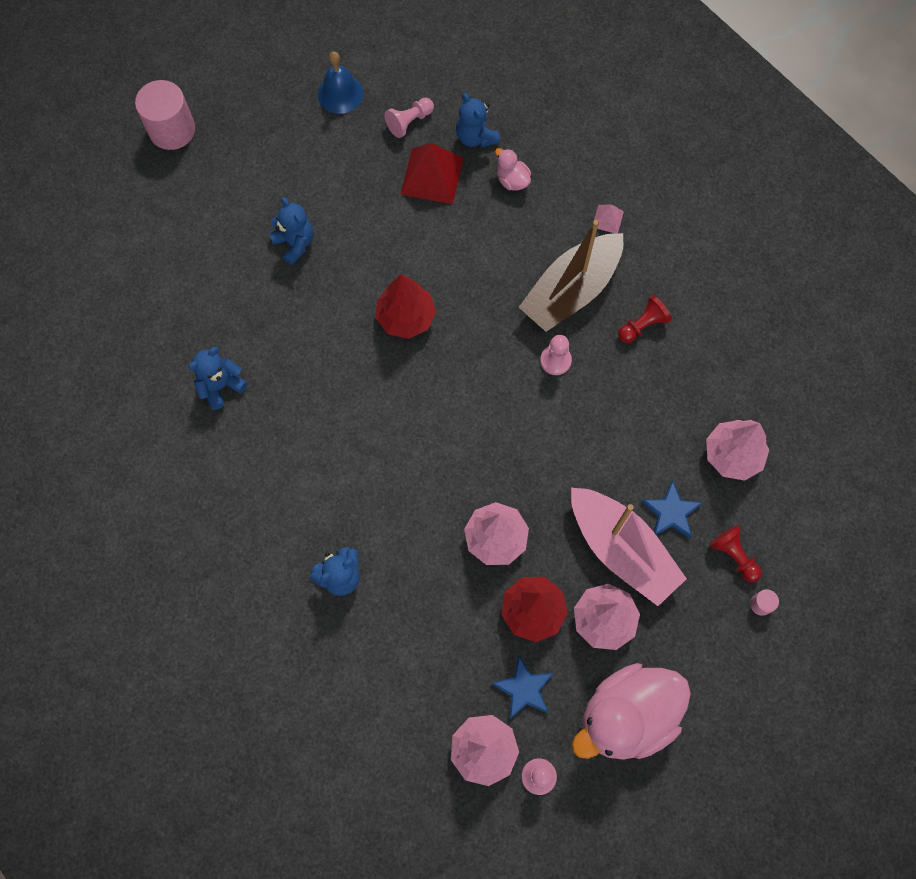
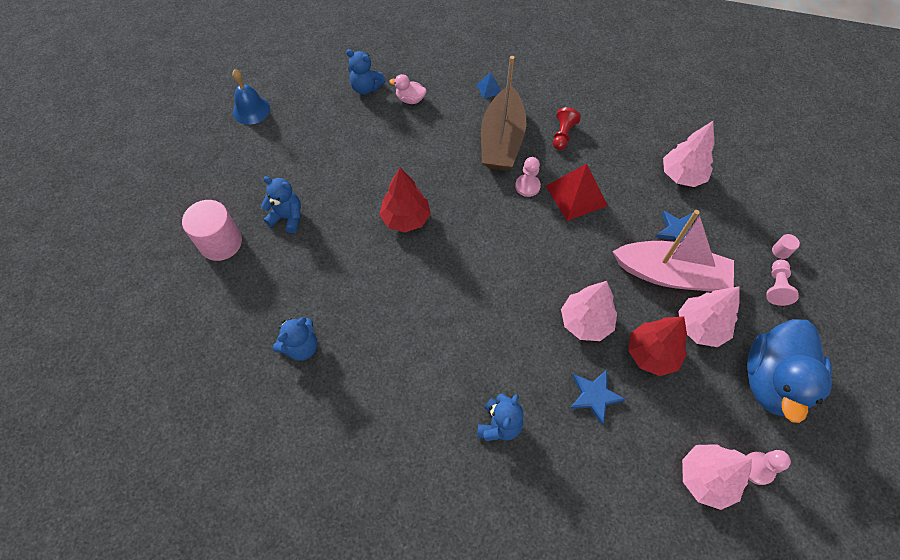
camera: 35 degrees left, 10 degrees down
pink cylinder [135,80,195,150] -> pink cylinder moved to [182,200,242,261]
blue teddy bear [188,347,247,410] -> blue teddy bear turned 150 degrees counterclockwise [273,317,318,361]
pink pawn [385,97,434,138] -> pink pawn moved to [766,259,799,306]
red pyramid [400,143,464,204] -> red pyramid moved to [546,164,608,221]
blue star [491,656,554,719] -> blue star moved to [570,370,626,425]
pink duck [572,663,691,759] -> blue duck [747,319,832,423]
pink pyramid [594,205,624,234] -> blue pyramid [477,72,501,99]
red pawn [710,525,762,582] -> none

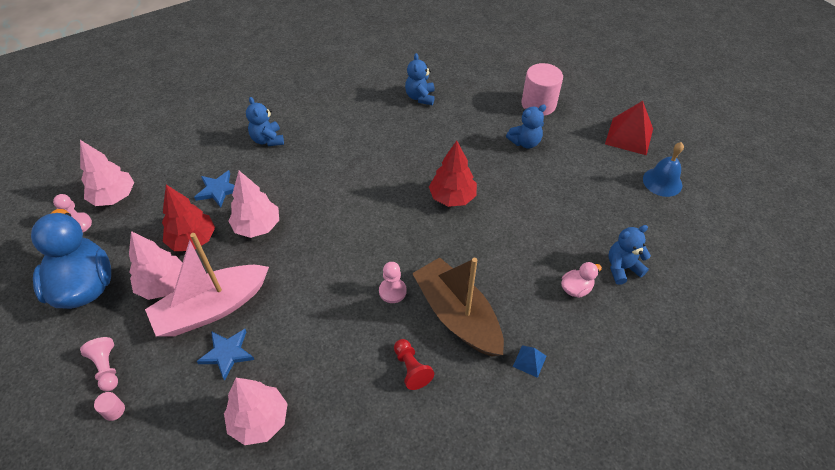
camera: 135 degrees right, 10 degrees down
red pyramid [546,164,608,221] -> red pyramid moved to [605,101,653,155]

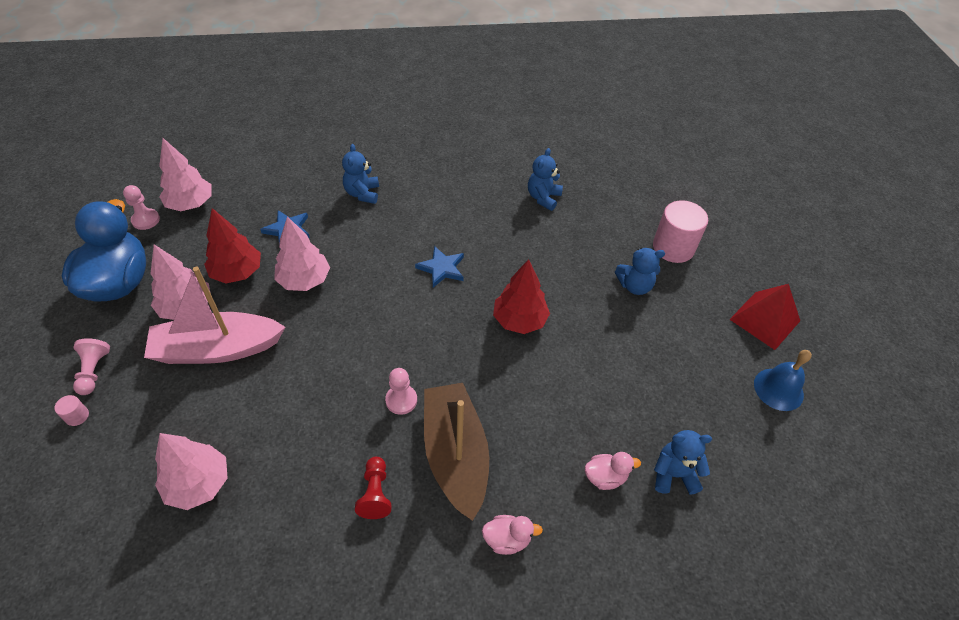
camera: 20 degrees right, 0 degrees up
blue star [197,329,255,381] -> blue star moved to [415,246,464,288]
blue pyramid [513,345,546,378] -> pink duck [482,515,543,555]

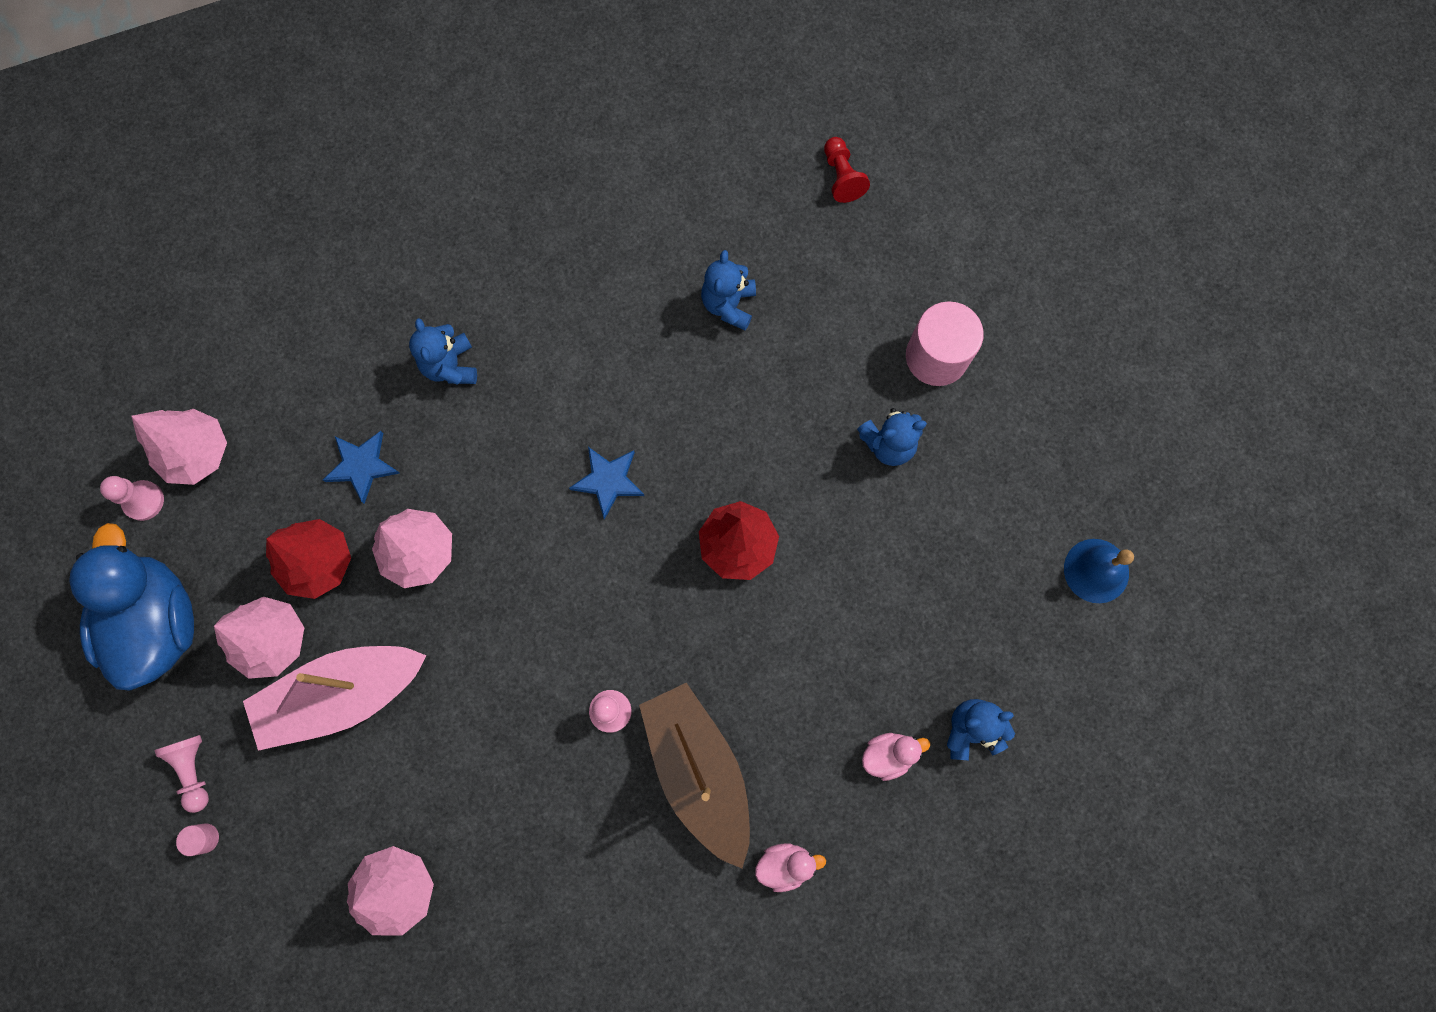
camera: 10 degrees left, 25 degrees up
red pawn [355,457,392,519] -> red pawn moved to [824,137,870,203]
red pyramid [729,284,800,350] -> none

